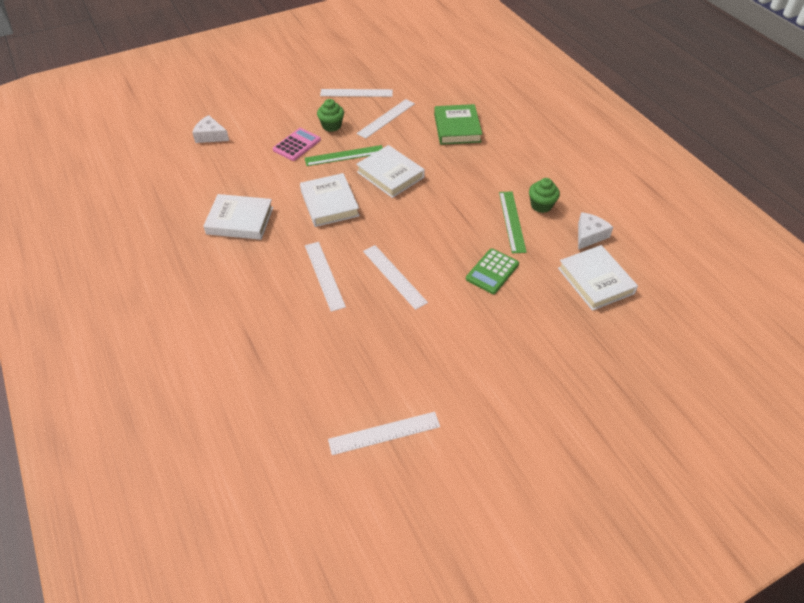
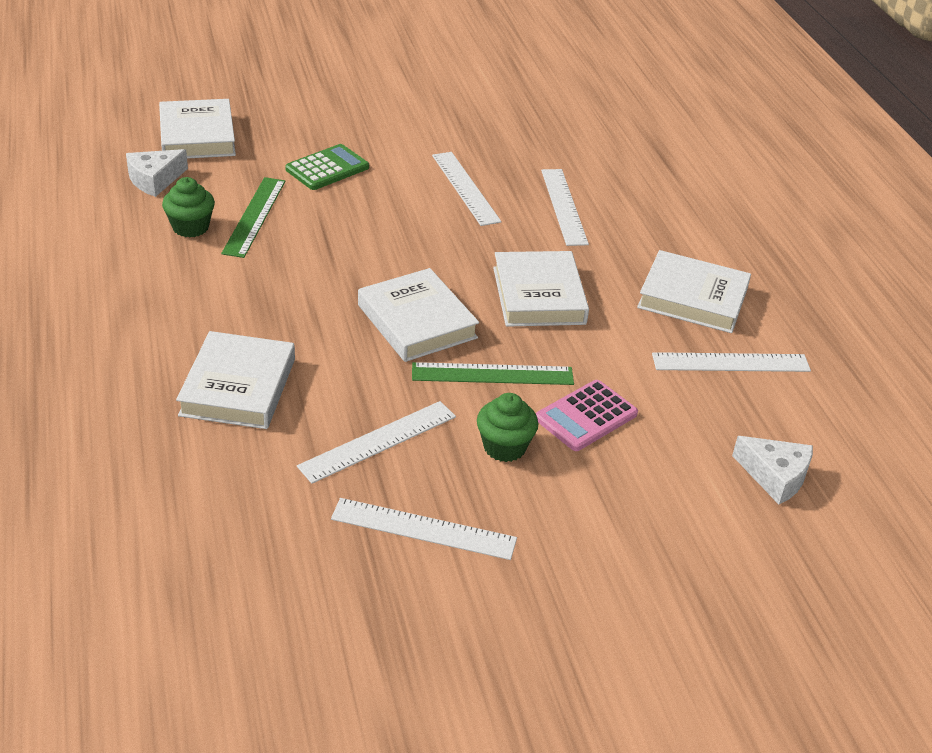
camera: 170 degrees left, 10 degrees down
white ruler [328,412,440,455] -> white ruler moved to [652,352,811,372]
green book [434,104,482,145] -> white book [176,331,295,429]

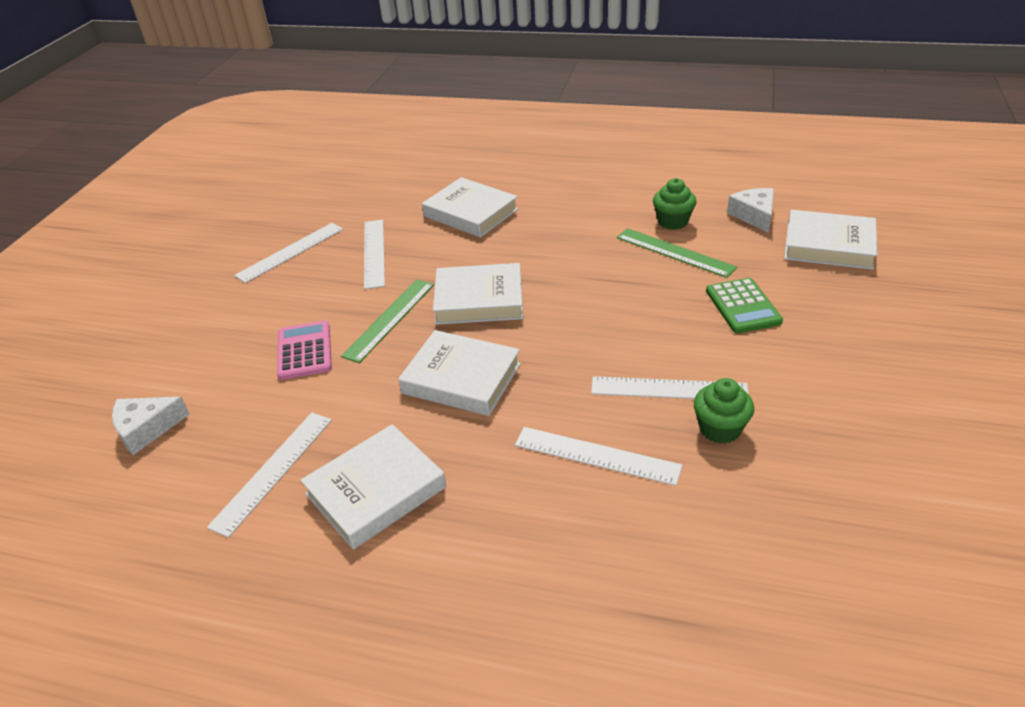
camera: 125 degrees right, 0 degrees up
green cupcake [477,393,538,462] -> green cupcake moved to [694,378,754,444]

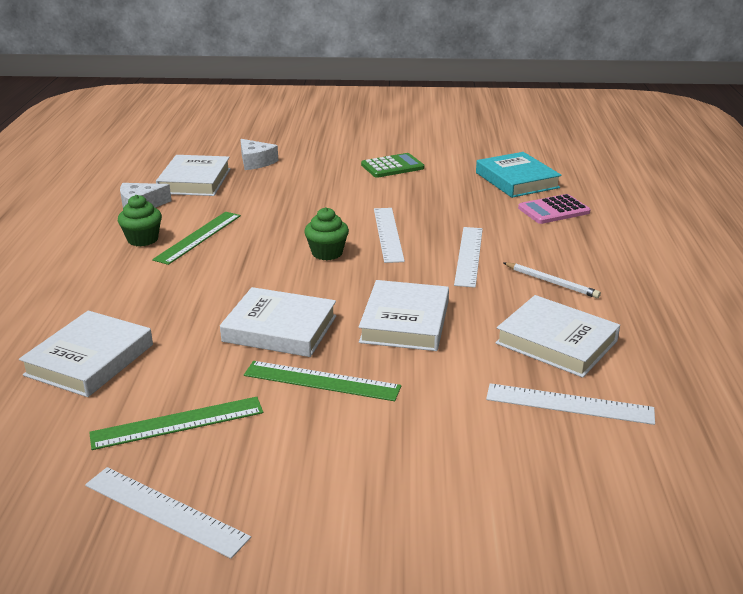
camera: 105 degrees left, 10 degrees down
white cheese [112,397,190,455] -> white cheese moved to [240,139,278,170]
pink calculator [277,321,332,380] -> pink calculator moved to [518,194,591,224]
white ruler [364,220,385,289] -> green ruler [89,397,263,450]
white book [433,263,523,325] -> white book turned 60 degrees counterclockwise [220,287,336,357]
green cupcake [694,378,754,444] -> green cupcake moved to [304,207,349,260]
green calculator [706,278,783,333] -> green calculator moved to [361,153,424,178]
none -> turquoise book [476,152,562,198]
none -> white pencil [503,262,601,298]

